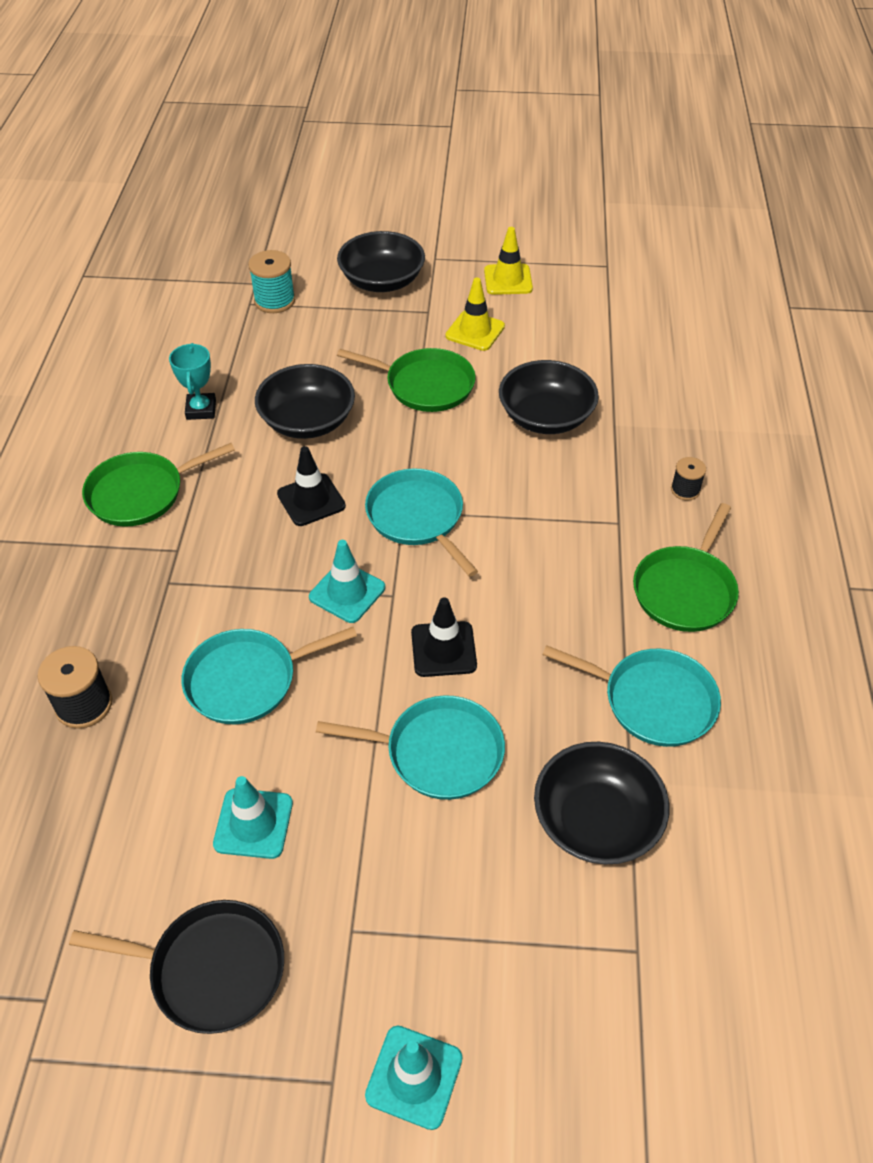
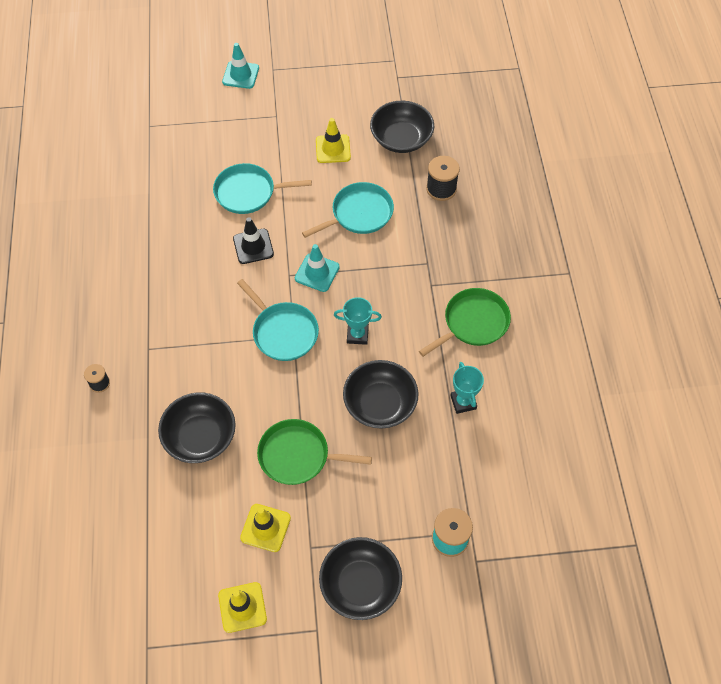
camera: 170 degrees right, 10 degrees up
black pan [69,900,284,1034] -> none
turquoise traffic cone [213,776,293,859] -> yellow traffic cone [316,118,351,163]
black traffic cone [277,446,346,526] -> turquoise trophy [334,297,382,345]
black bowl [534,742,669,864] -> black bowl moved to [370,101,434,153]
turquoise pan [542,645,721,747] -> none
green pan [633,503,739,632] -> none

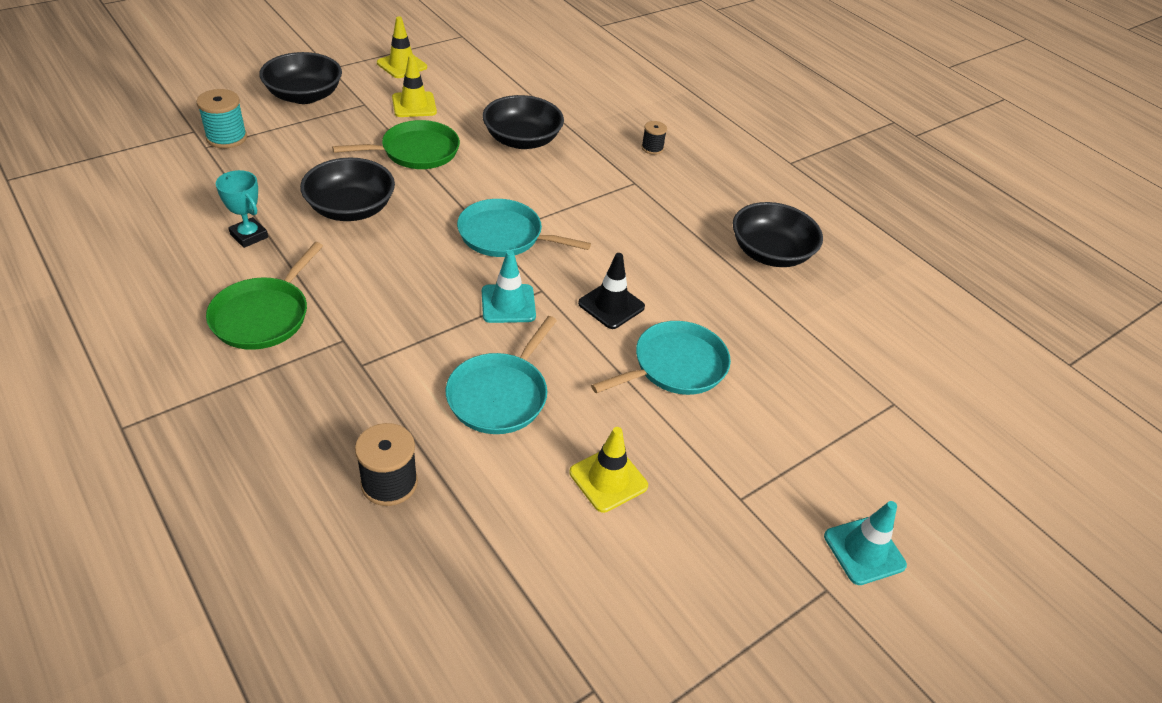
camera: 145 degrees right, 15 degrees down
turquoise trophy [334,297,382,345] -> none
black bowl [370,101,434,153] -> black bowl moved to [733,202,823,267]

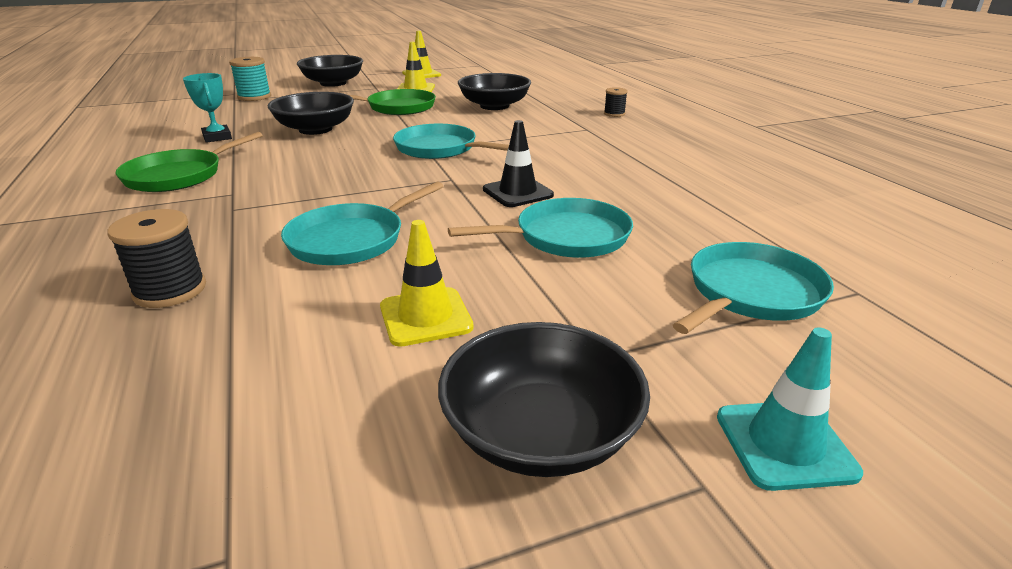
camera: 20 degrees right, 15 degrees down
turquoise traffic cone [482,250,536,323] -> none
black bowl [733,202,823,267] -> black bowl moved to [438,322,650,477]
none -> turquoise pan [673,242,834,334]

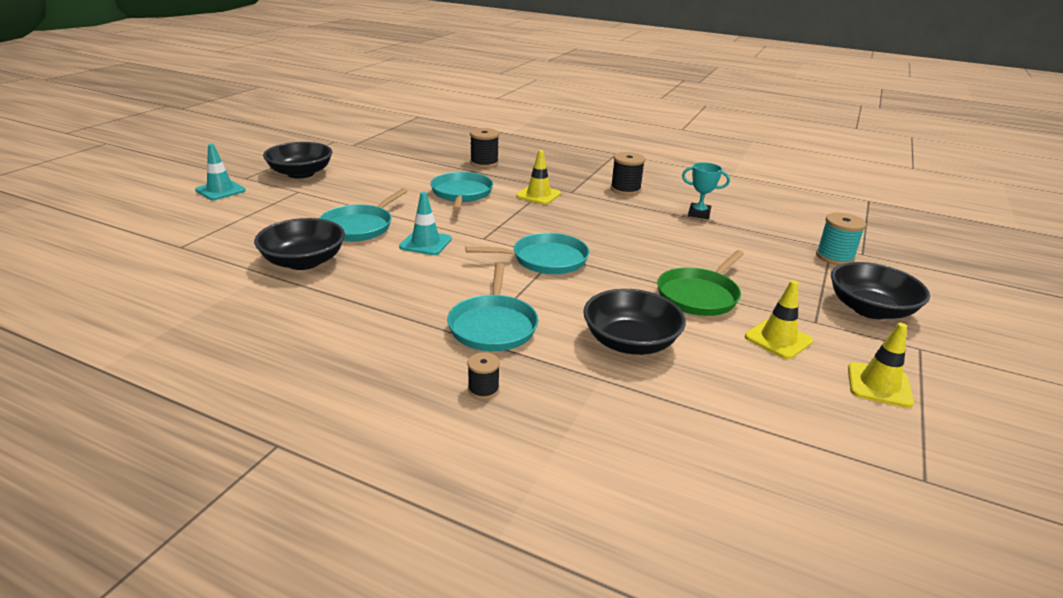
camera: 135 degrees right, 0 degrees up
green pan [116,132,263,192] -> black spool [611,152,645,195]
black bowl [268,92,354,135] -> black bowl moved to [254,218,345,270]
yellow traffic cone [380,220,474,347] -> yellow traffic cone moved to [516,150,561,204]
black traffic cone [483,120,554,207] -> turquoise traffic cone [399,192,452,255]
turquoise pan [673,242,834,334] -> turquoise pan moved to [447,263,538,351]

